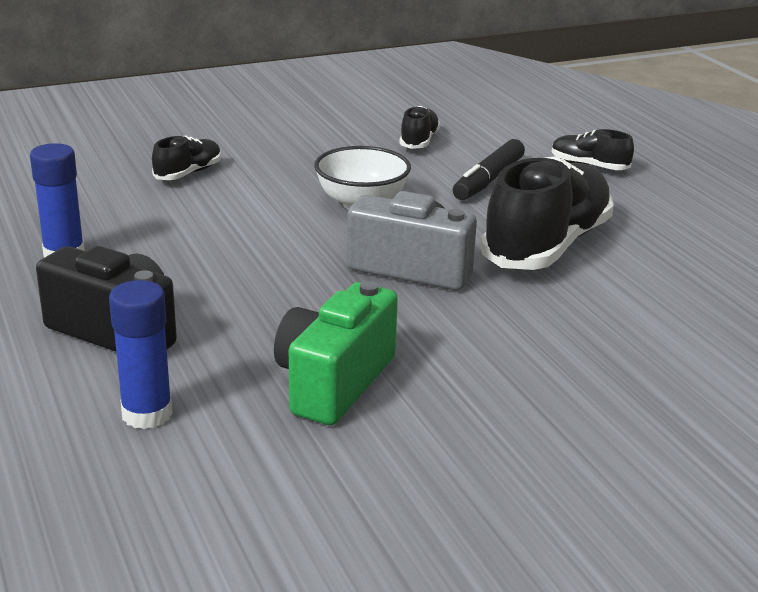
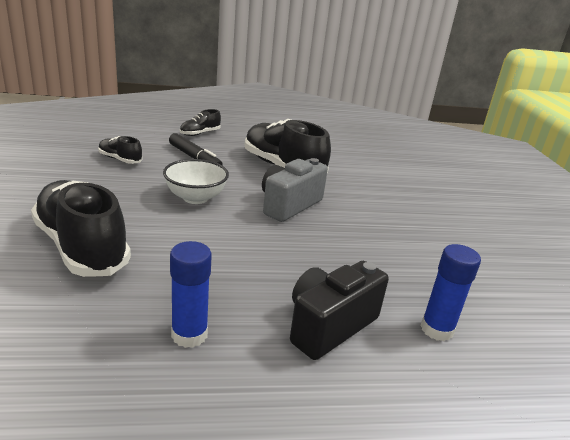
camera: 75 degrees left, 0 degrees up
black shoe [152,136,221,180] -> black shoe [31,180,131,277], size x2.14
green camera [274,281,398,425] -> none

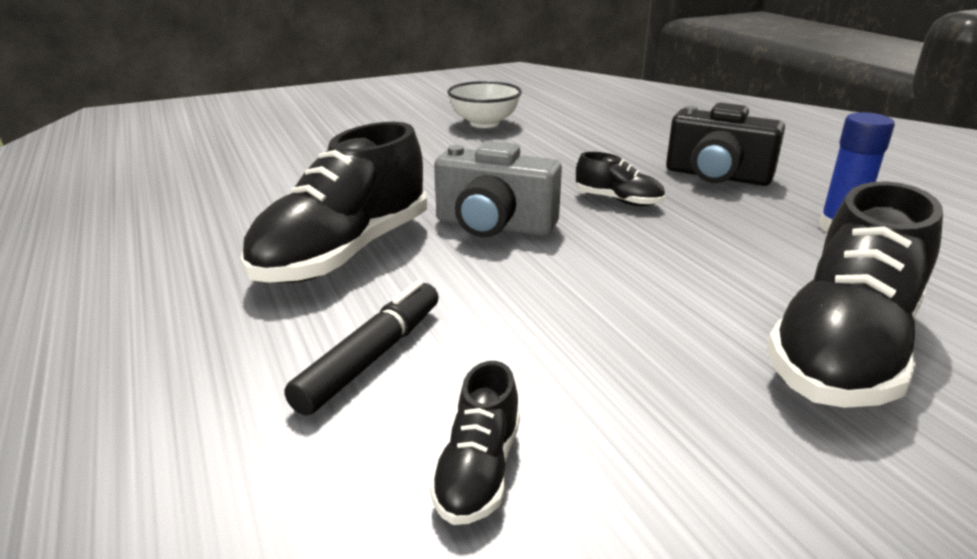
camera: 105 degrees left, 0 degrees up
white bowl [163,159,229,204] -> white bowl moved to [447,81,522,128]
black shoe [180,109,221,136] -> black shoe moved to [576,152,665,206]
blue glue stick [420,244,481,341] -> none

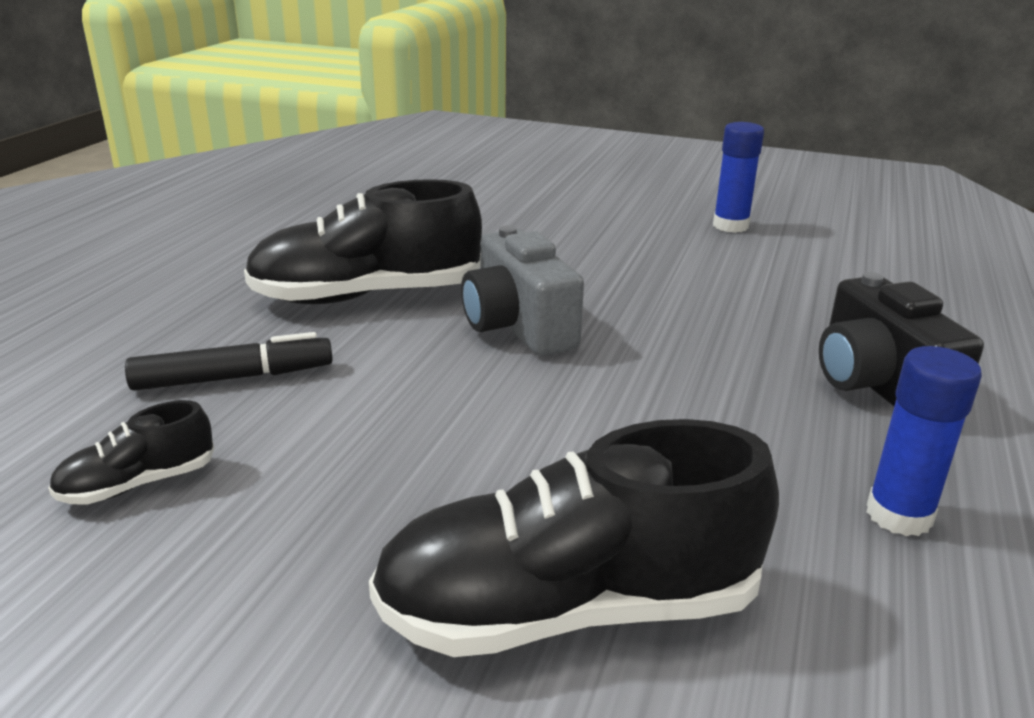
camera: 45 degrees right, 0 degrees up
white bowl [447,81,522,128] -> blue glue stick [713,122,764,233]
black shoe [576,152,665,206] -> none

